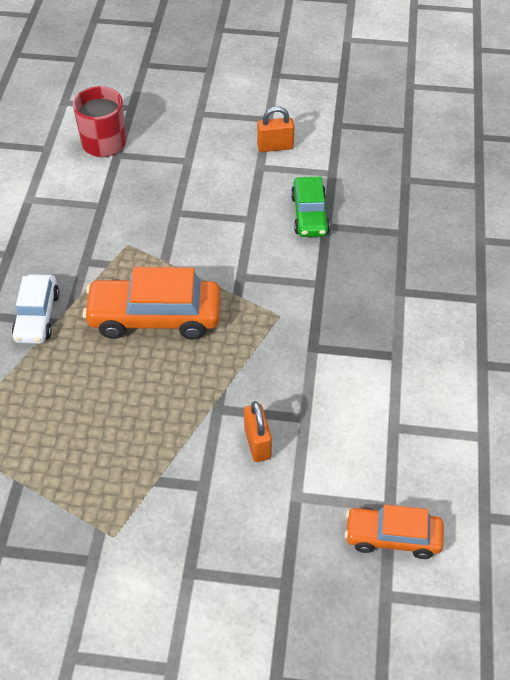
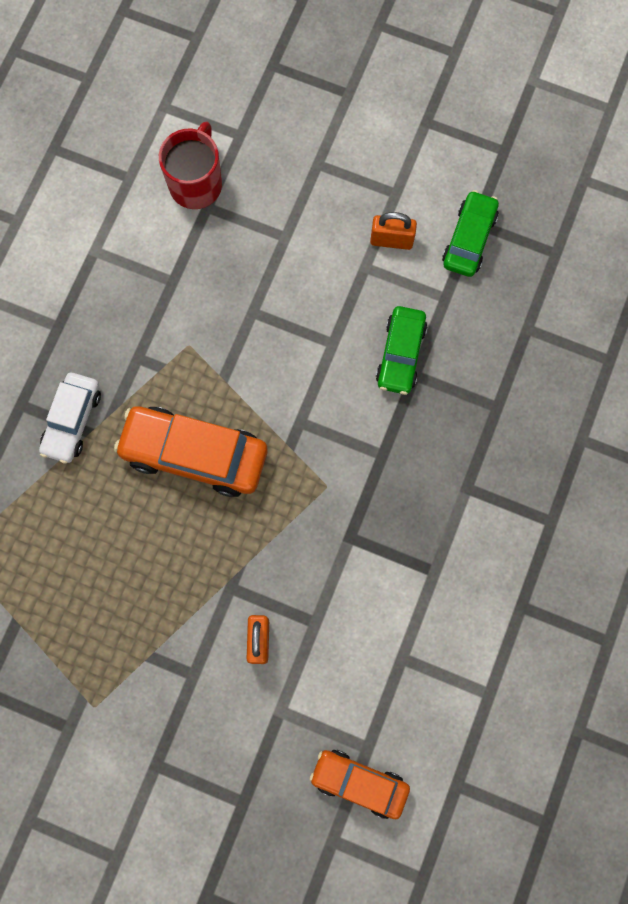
camera: 15 degrees right, 25 degrees up
none -> green car [442,190,499,277]

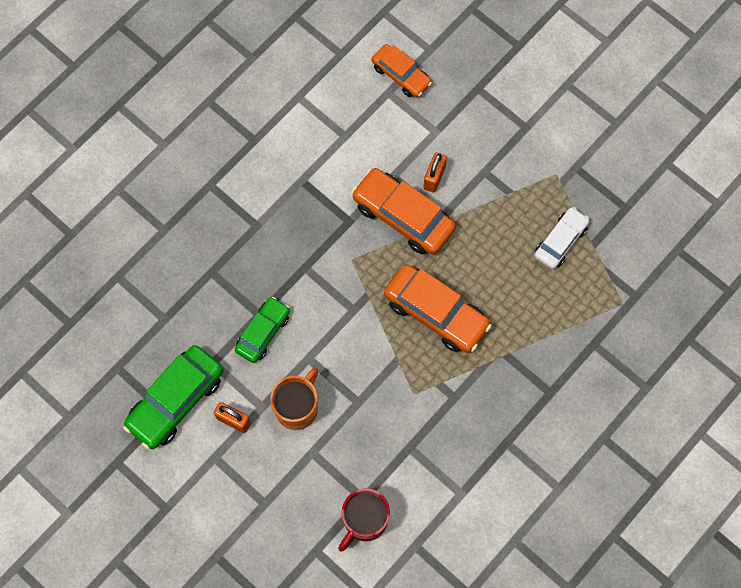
camera: 160 degrees left, 5 degrees down
white car [39,373,101,464] -> white car moved to [534,207,590,269]
green car [442,190,499,277] -> green car [123,345,223,449], size x1.60
none -> orange mug [270,368,318,430]
none -> orange car [351,168,456,255]

